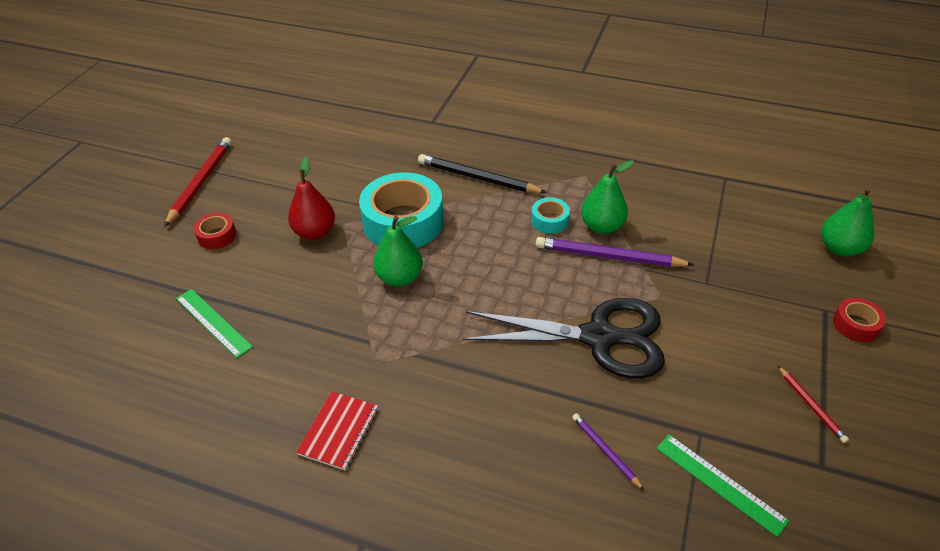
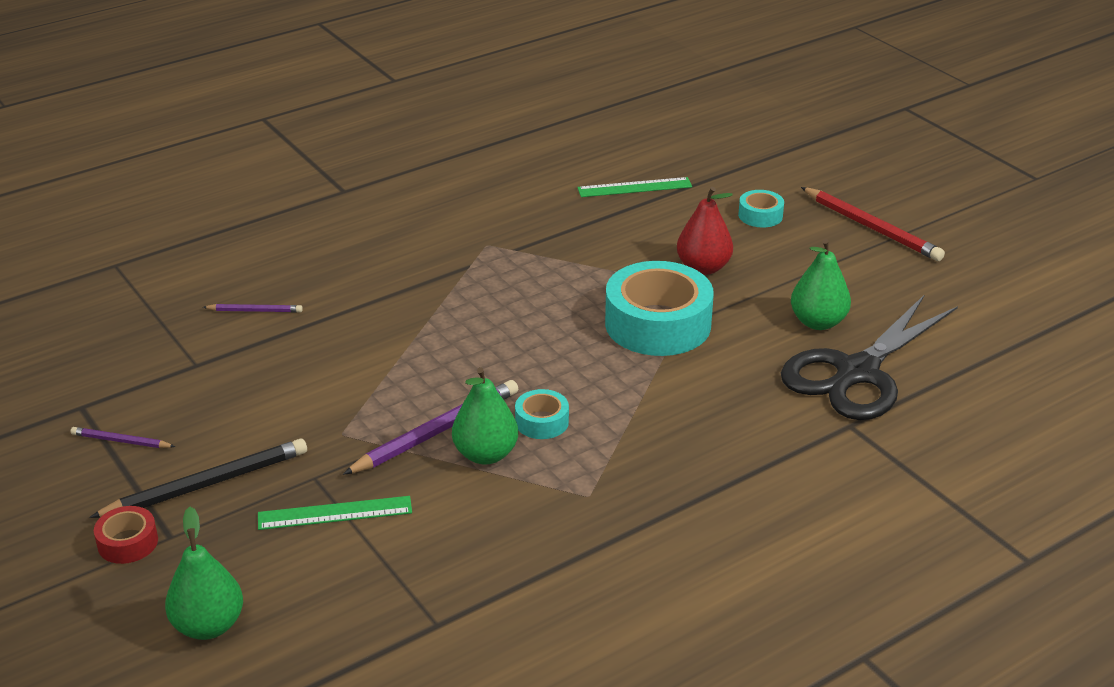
camera: 125 degrees right, 10 degrees down
red tape [194,213,236,249] -> turquoise tape [738,190,784,228]
red notebook [296,391,378,471] -> none
green pear [373,216,423,287] -> green pear moved to [791,239,851,330]
black pencil [418,154,547,193] -> black pencil moved to [89,439,307,518]
black scissors [462,298,665,378] -> black scissors moved to [781,294,958,420]
green ruler [657,435,789,537] -> green ruler moved to [258,496,412,530]
red pencil [778,366,849,443] -> purple pencil [70,427,176,448]

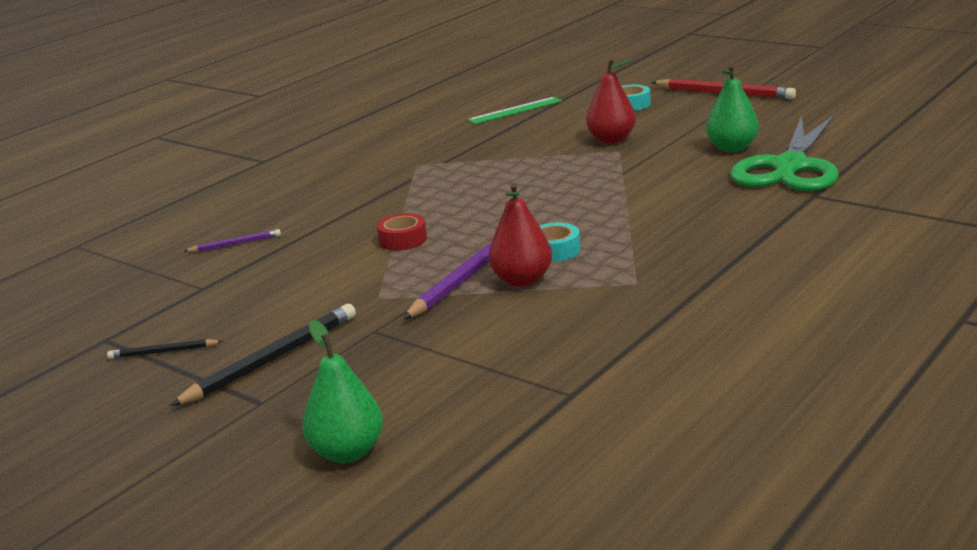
camera: 15 degrees left, 10 degrees down
purple pencil [70,427,176,448] -> black pencil [107,339,223,359]
red tape [94,506,158,564] -> red tape moved to [377,213,427,250]
green ruler [258,496,412,530] -> none
green pear [452,367,518,465] -> red pear [488,183,552,287]
turquoise tape [605,261,714,356] -> none
black scissors [781,294,958,420] -> green scissors [730,115,839,191]

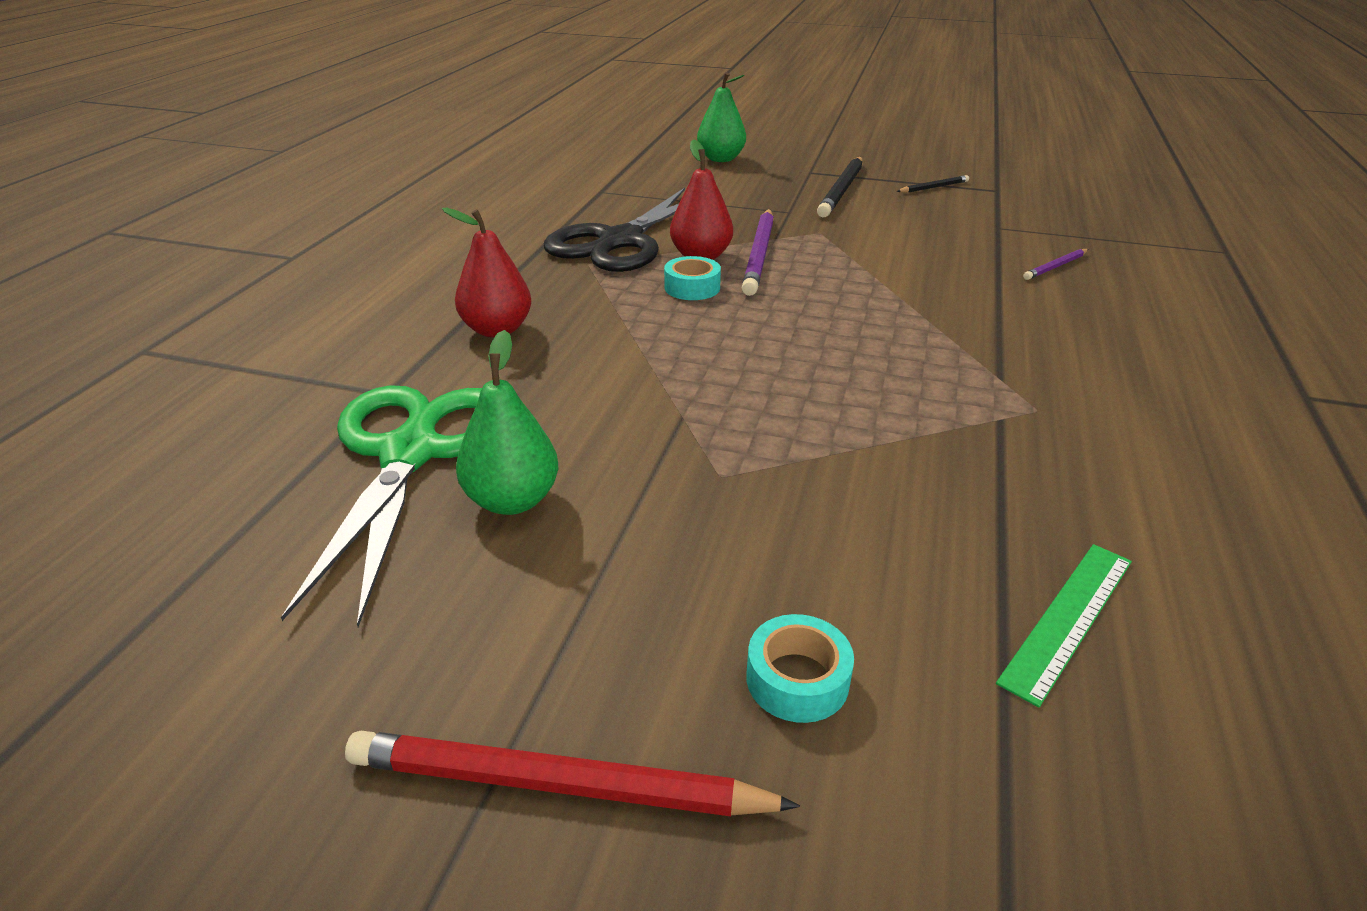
camera: 155 degrees right, 10 degrees up
red tape [377,213,427,250] -> none
red pear [586,59,636,143] -> red pear moved to [442,208,531,338]
none -> black scissors [544,188,685,272]

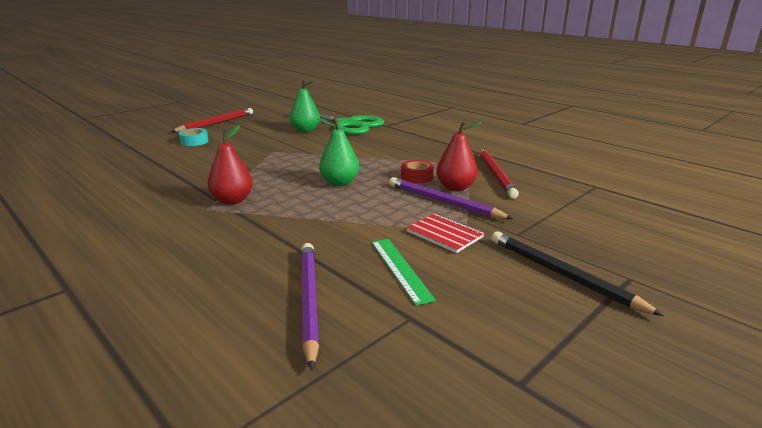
camera: 120 degrees right, 10 degrees down
red pear [442,208,531,338] -> red pear moved to [208,125,253,205]
black scissors [544,188,685,272] -> red pencil [480,149,519,199]
turquoise tape [664,256,721,300] -> red tape [401,160,434,184]
green pear [697,72,746,162] -> green pear moved to [317,118,359,186]
black pencil [897,175,969,193] -> none
green ruler [996,544,1132,708] -> green ruler moved to [372,239,436,306]
purple pencil [1023,249,1089,280] -> purple pencil [301,243,319,370], size x1.92
none -> red notebook [406,213,484,253]

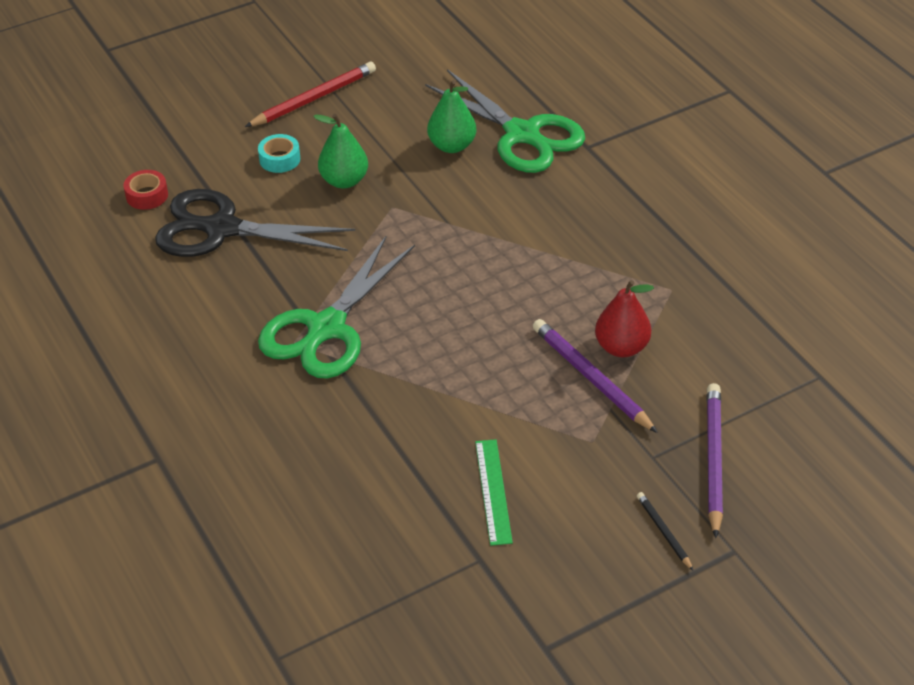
camera: 15 degrees right, 20 degrees up
red pear [208,125,253,205] -> green scissors [258,236,415,379]
purple pencil [301,243,319,370] -> purple pencil moved to [707,383,723,538]
green pear [317,118,359,186] -> green pear moved to [313,114,368,188]
red tape [401,160,434,184] -> red tape moved to [123,170,168,210]
red notebook [406,213,484,253] -> none
red pencil [480,149,519,199] -> none
black pencil [491,231,664,316] -> black pencil [637,492,693,571], size x0.52
none -> black scissors [155,189,355,257]

